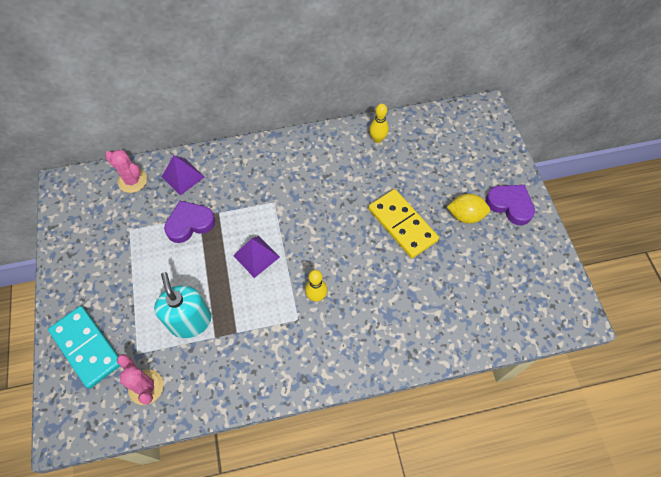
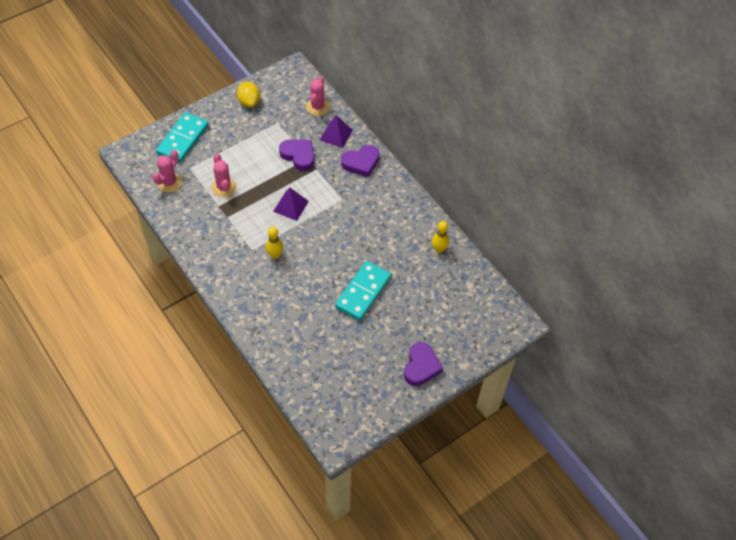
camera: 65 degrees right, 5 degrees down
turquoise soap dispenser [154,272,211,338] -> pink cactus [212,154,237,197]
yellow domino [368,189,439,258] -> turquoise domino [335,261,391,321]
yellow lemon [447,194,490,224] -> yellow lemon moved to [237,82,260,107]
none -> purple heart [341,145,380,177]

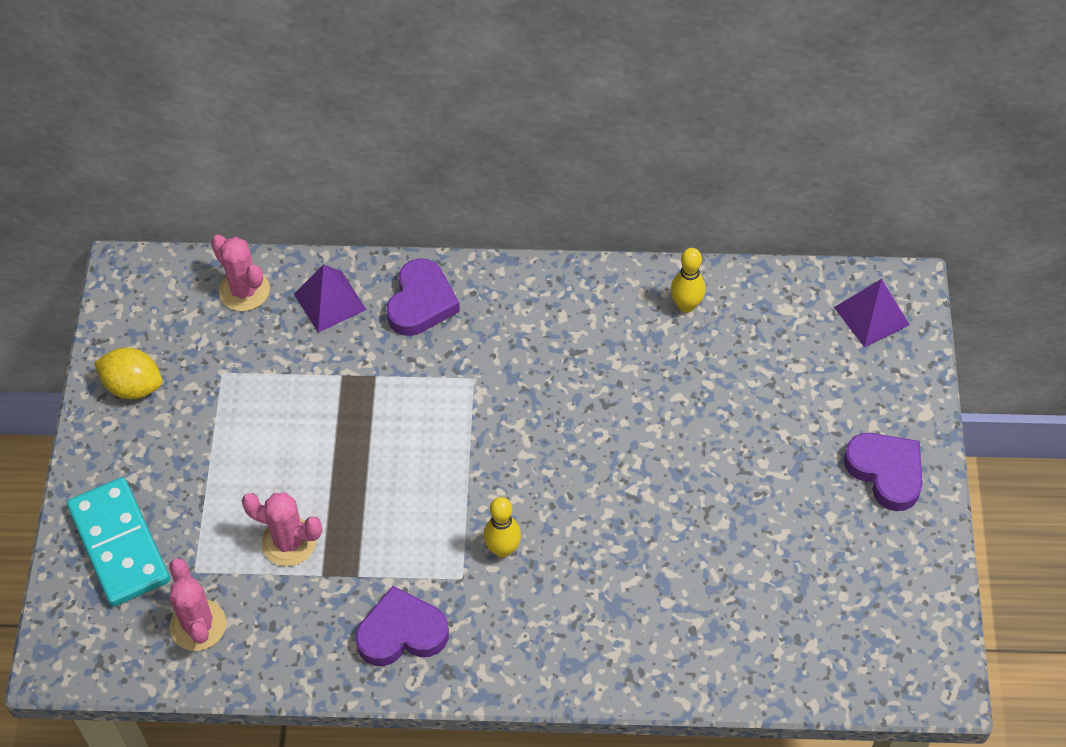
camera: 50 degrees left, 0 degrees up
purple pyramid [273,187,309,221] -> purple pyramid moved to [834,279,910,347]
purple heart [279,139,314,171] -> purple heart moved to [356,586,449,666]
turquoise domino [335,261,391,321] -> none

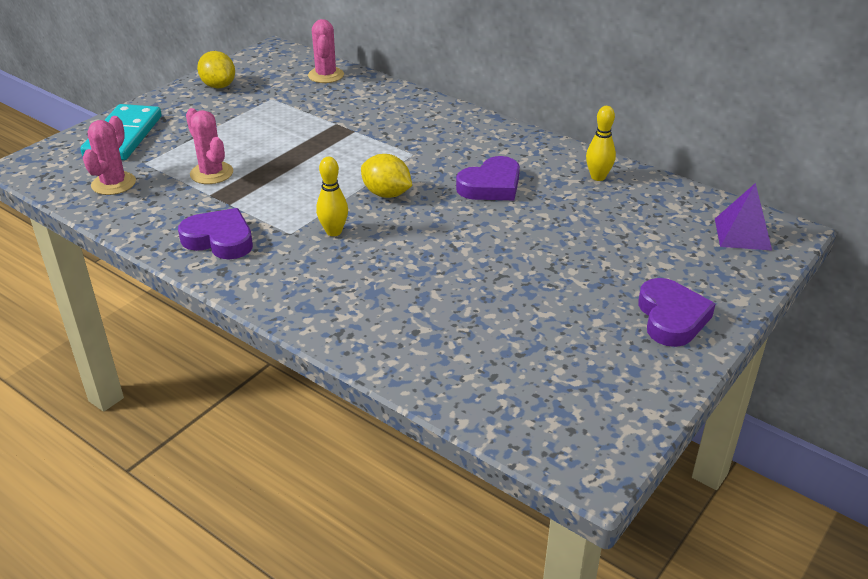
camera: 35 degrees right, 20 degrees down
purple pyramid [294,264,366,333] -> none
purple heart [386,258,460,336] -> purple heart moved to [456,156,520,200]
none -> yellow lemon [361,154,412,198]

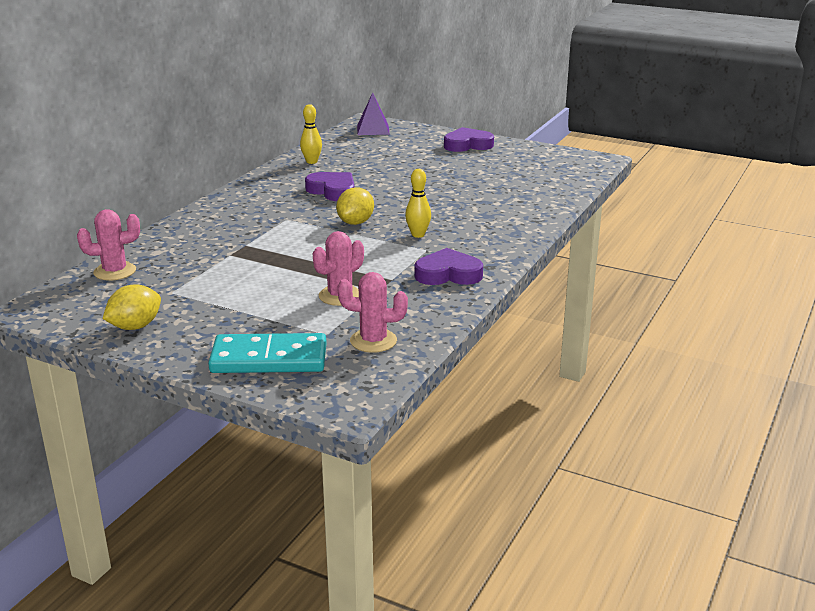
camera: 100 degrees left, 10 degrees down
purple heart [178,208,253,259] -> purple heart turned 75 degrees clockwise [414,248,483,285]

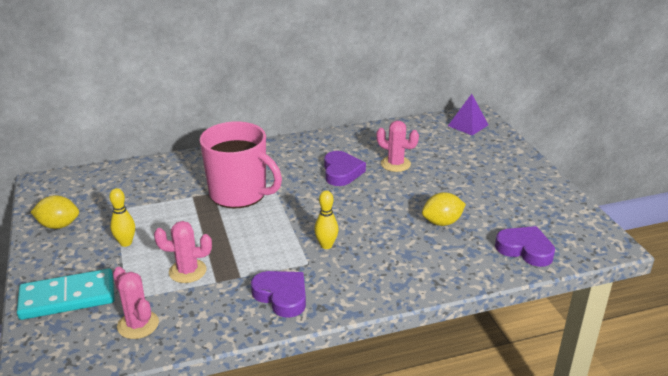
camera: 45 degrees right, 5 degrees up
pink cactus [77,209,140,281] -> pink cactus moved to [376,121,419,172]
turquoise domino [208,333,327,373] -> turquoise domino turned 60 degrees counterclockwise [17,269,115,320]
yellow bowling pin [300,104,322,164] -> yellow bowling pin moved to [109,188,135,247]
yellow lemon [336,188,374,225] -> yellow lemon moved to [422,192,466,226]
purple heart [444,127,494,152] -> purple heart moved to [495,226,555,267]
none -> pink mug [200,121,282,209]

